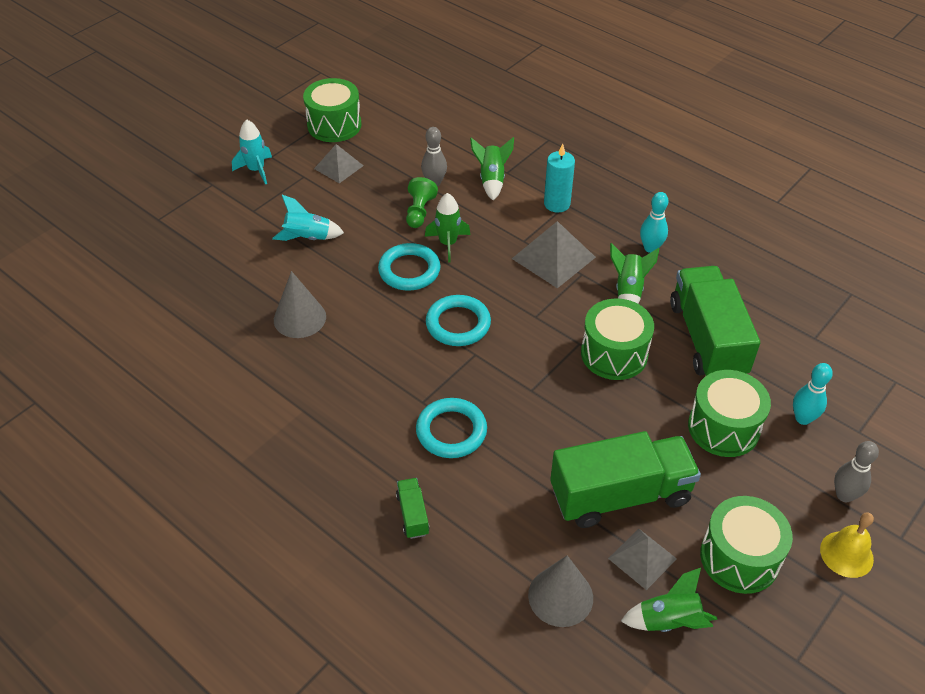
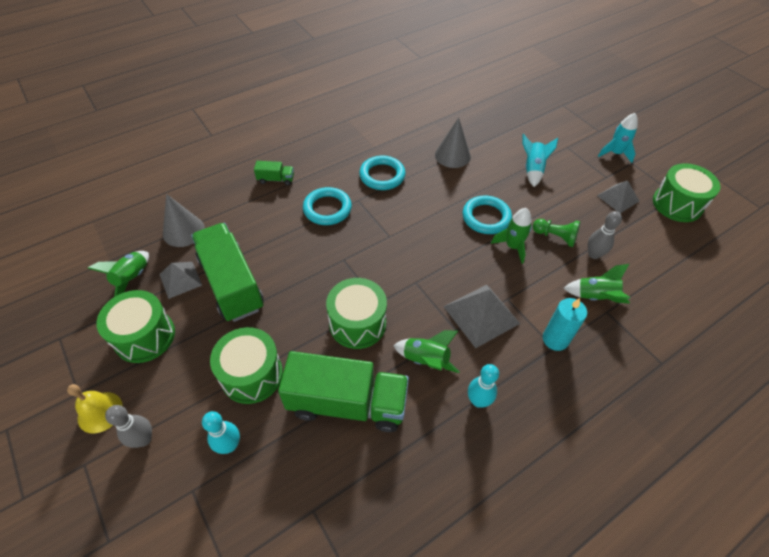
camera: 105 degrees right, 5 degrees up
turquoise ring [426,295,491,346] -> turquoise ring moved to [359,156,406,190]
green truck [550,431,701,528] -> green truck turned 150 degrees clockwise [191,223,264,322]

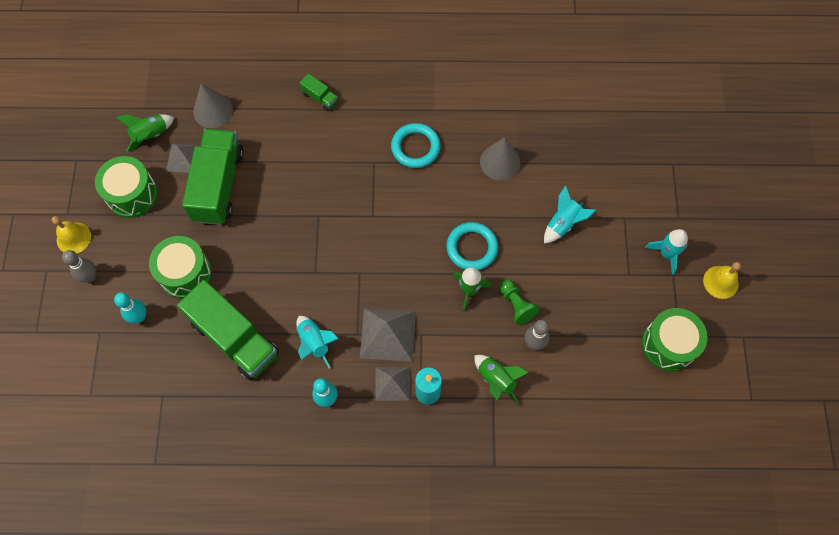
camera: 35 degrees right, 15 degrees up
turquoise ring [303,187,352,225] -> none
green drum [326,278,387,349] -> none
green rocket [393,330,460,373] -> turquoise rocket [296,316,339,369]
grey pyramid [597,181,639,213] -> grey pyramid moved to [375,367,410,401]
none -> yellow bell [703,262,741,299]

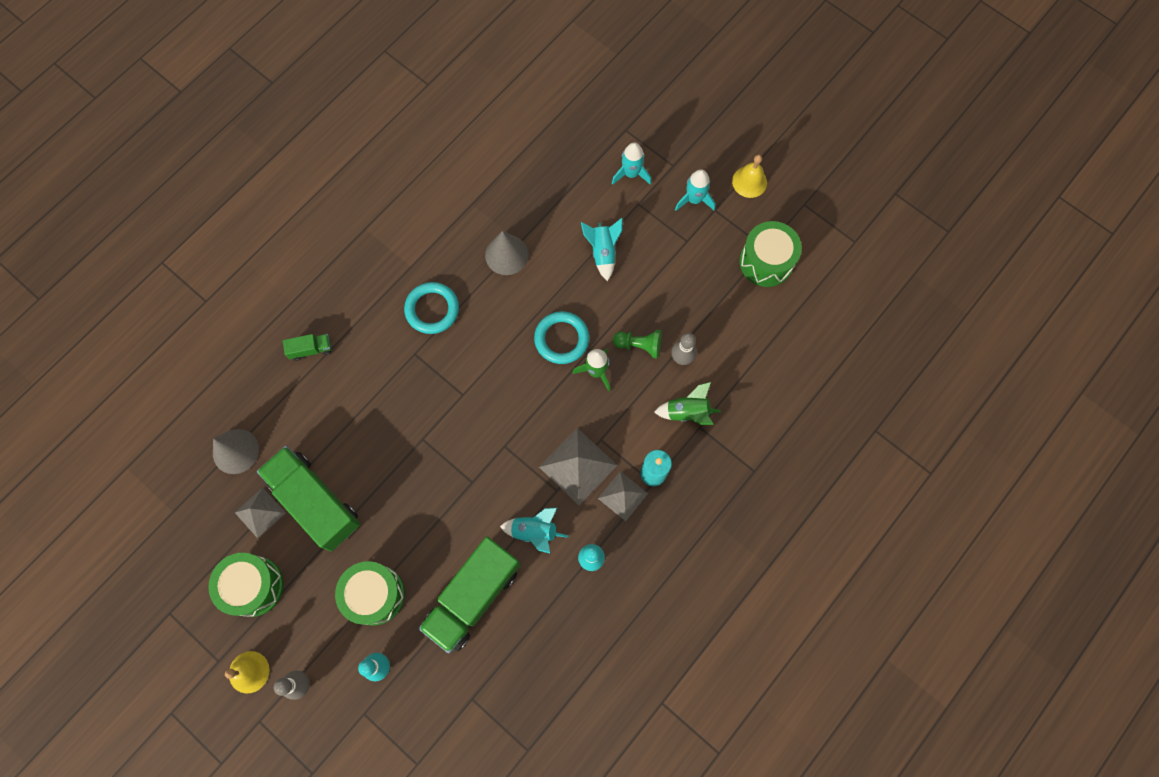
camera: 50 degrees left, 5 degrees up
green rocket [115,114,174,152] -> none
green truck [177,280,279,380] -> green truck turned 135 degrees clockwise [419,537,521,653]
none -> turquoise rocket [612,142,652,185]

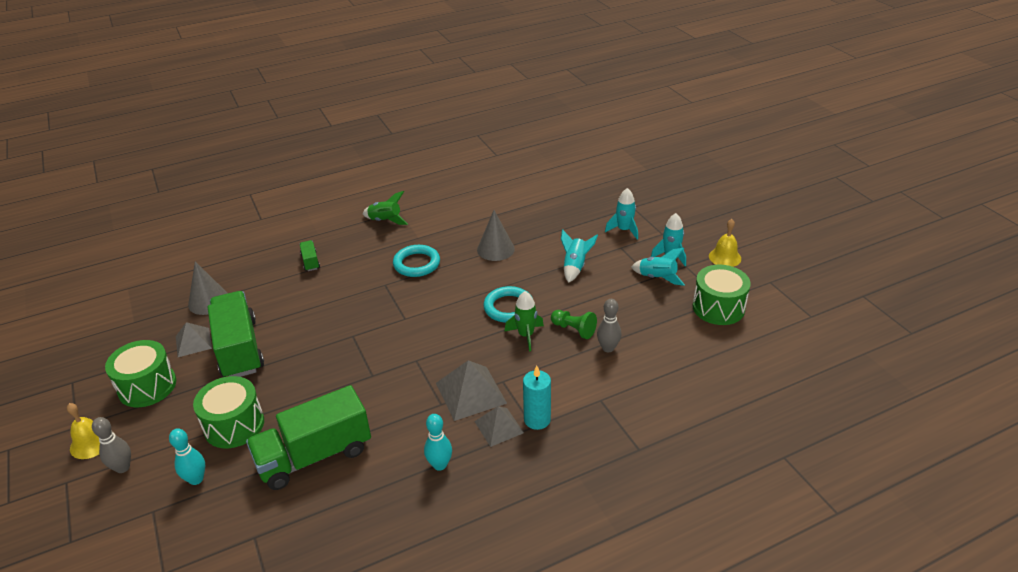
camera: 25 degrees right, 35 degrees down
green truck [283,334,332,361] -> green truck turned 120 degrees counterclockwise [300,240,320,271]
turquoise rocket [500,508,568,554] -> turquoise rocket moved to [631,248,685,286]
green rocket [654,382,721,425] -> green rocket moved to [363,191,408,225]

